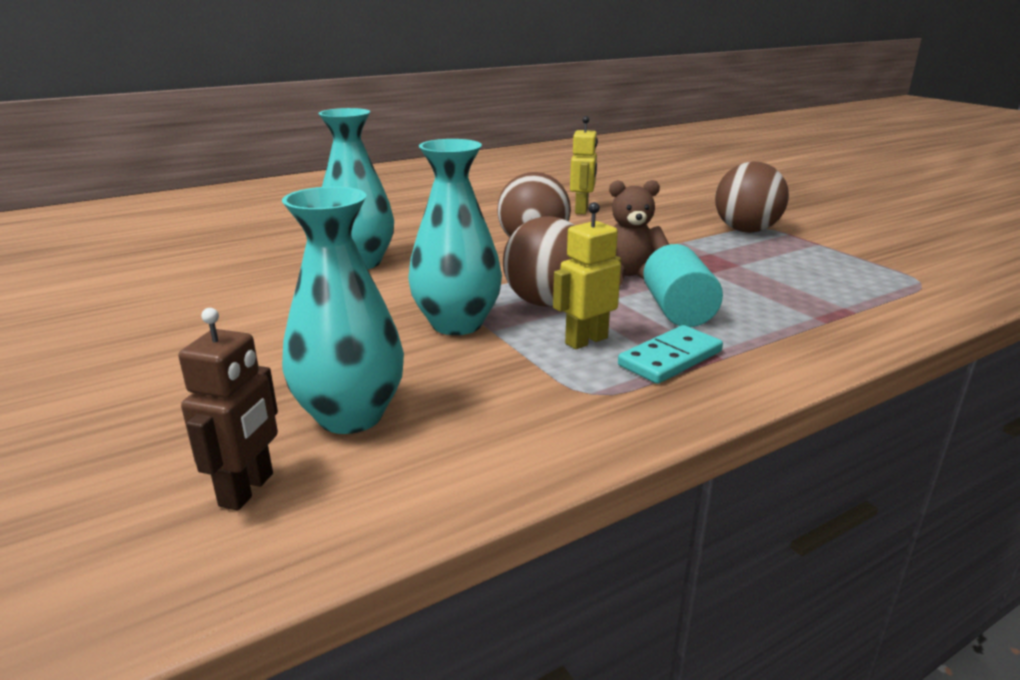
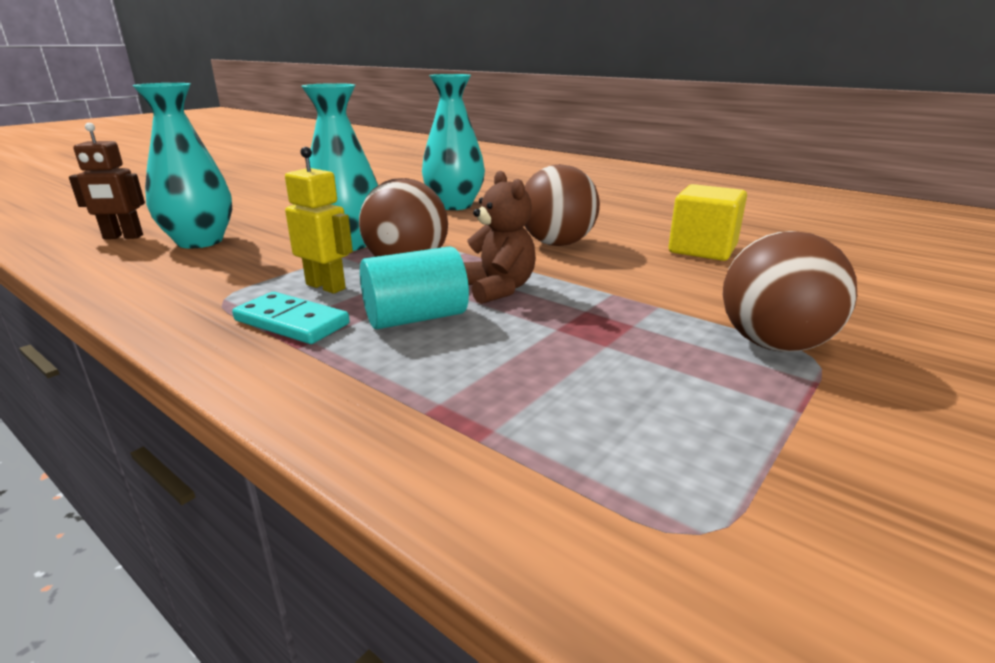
camera: 70 degrees right, 0 degrees up
yellow robot [570,116,598,214] -> yellow cube [668,184,747,261]

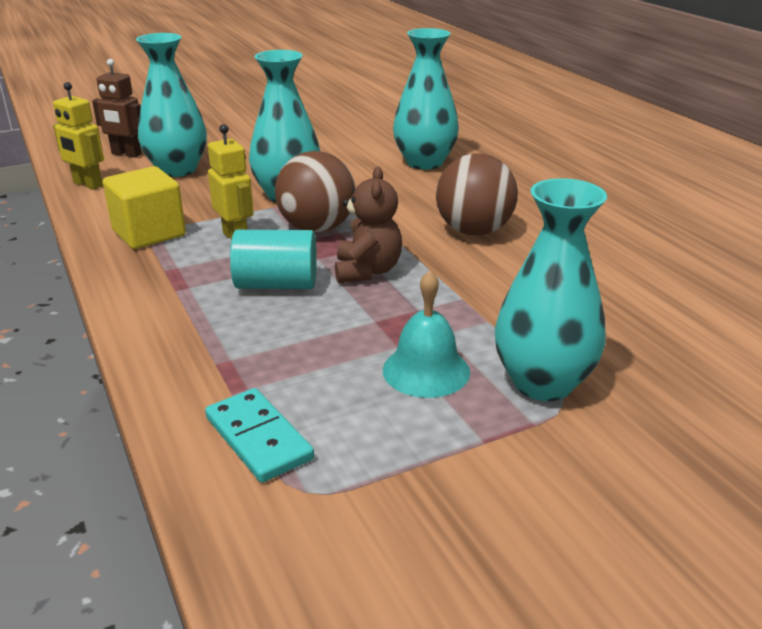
camera: 25 degrees right, 5 degrees up
turquoise domino [232,292,350,344] -> turquoise domino moved to [205,388,314,483]
yellow cube [668,184,747,261] -> yellow cube moved to [103,166,186,249]
brown ball [723,231,857,352] -> turquoise vase [495,178,607,401]
none -> yellow robot [53,82,104,190]
none -> turquoise bell [383,271,470,398]

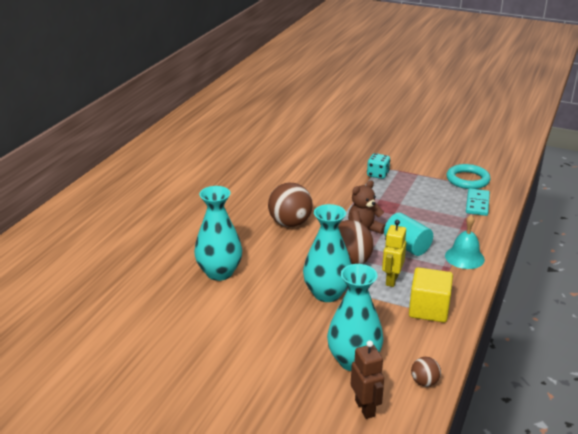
camera: 130 degrees left, 0 degrees up
yellow robot [53,82,104,190] -> brown ball [411,357,441,387]
turquoise bell [383,271,470,398] -> turquoise bell moved to [445,215,485,269]
turquoise vase [495,178,607,401] -> turquoise dice [367,153,390,179]
none -> turquoise ring [447,164,491,189]

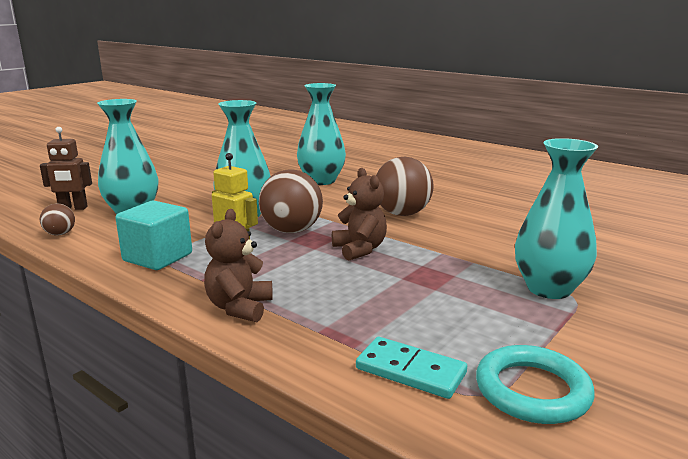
camera: 105 degrees right, 10 degrees down
turquoise dice [367,153,390,179] -> turquoise vase [515,138,598,299]
turquoise cylinder [384,213,433,256] -> none
yellow cube [409,267,453,322] -> turquoise cube [115,201,192,270]
turquoise bell [445,215,485,269] -> brown teddy bear [204,209,273,322]

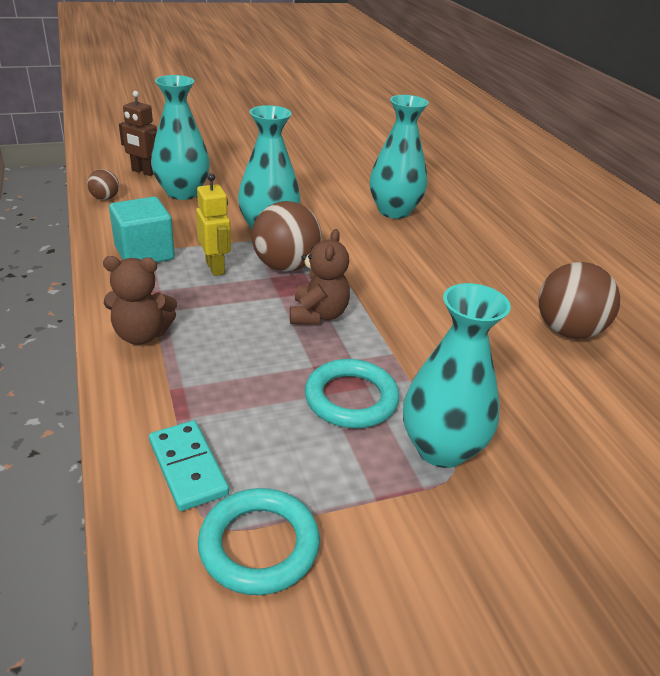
camera: 30 degrees right, 15 degrees up
brown teddy bear [204,209,273,322] -> brown teddy bear turned 135 degrees counterclockwise [103,256,177,345]
brown ball [376,157,433,216] -> brown ball moved to [539,262,620,339]
none -> turquoise ring [305,359,399,428]

